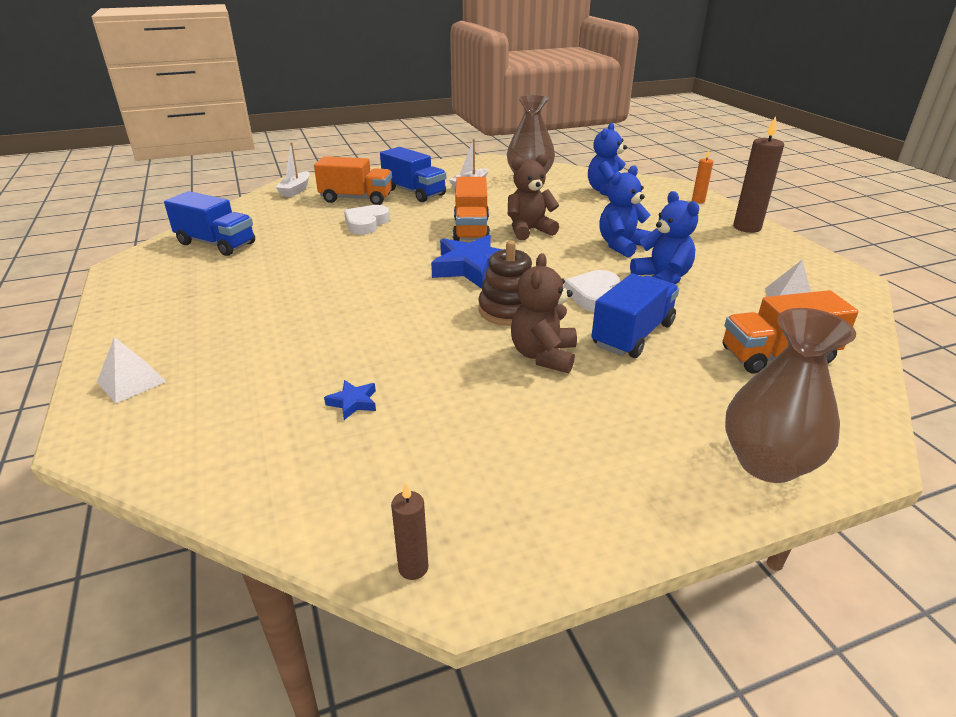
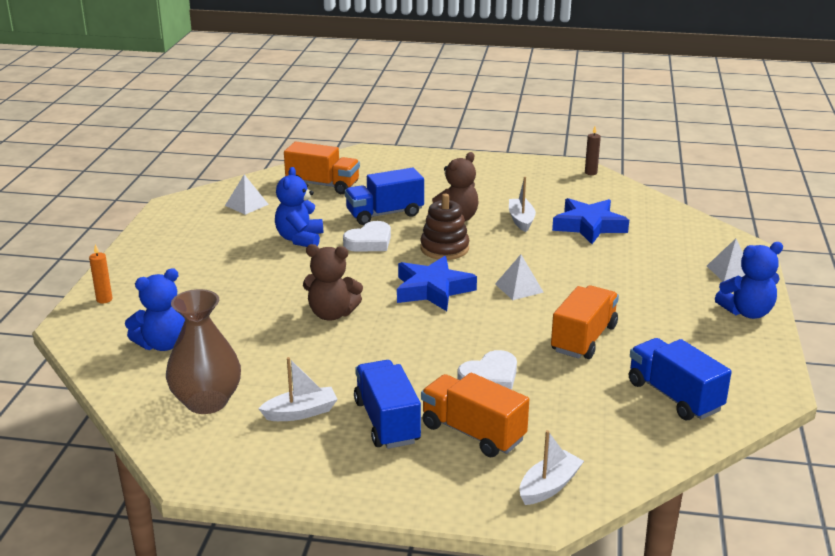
camera: 150 degrees left, 5 degrees down
blue star [324,380,376,420] -> blue star [552,198,629,244], size x2.27
orange truck [453,177,490,241] -> orange truck moved to [551,286,619,359]
blue teddy bear [599,165,651,257] -> blue teddy bear moved to [715,242,783,319]
brown vase [725,308,856,483] -> none
brown candle [733,116,784,233] -> none
none -> white pyramid [495,254,544,300]
none -> white boat [509,177,536,232]

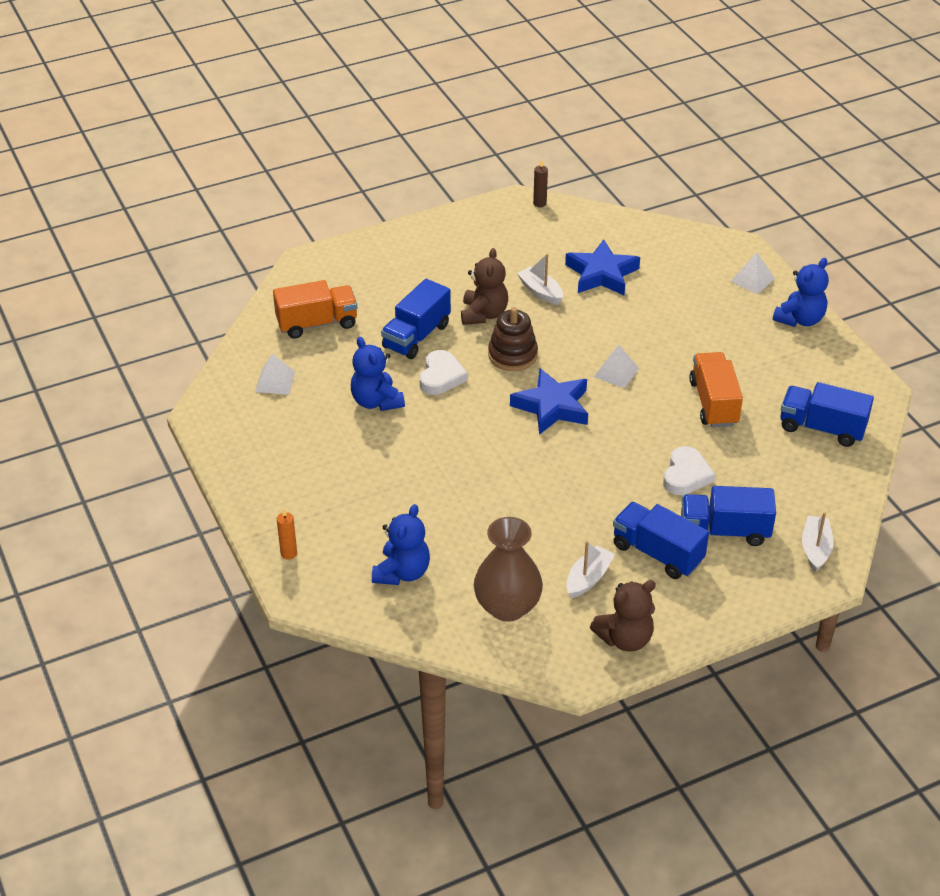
camera: 35 degrees left, 15 degrees up
brown teddy bear [303,244,363,321] -> brown teddy bear moved to [590,580,656,651]
orange truck [421,373,529,457] -> blue truck [681,486,776,546]

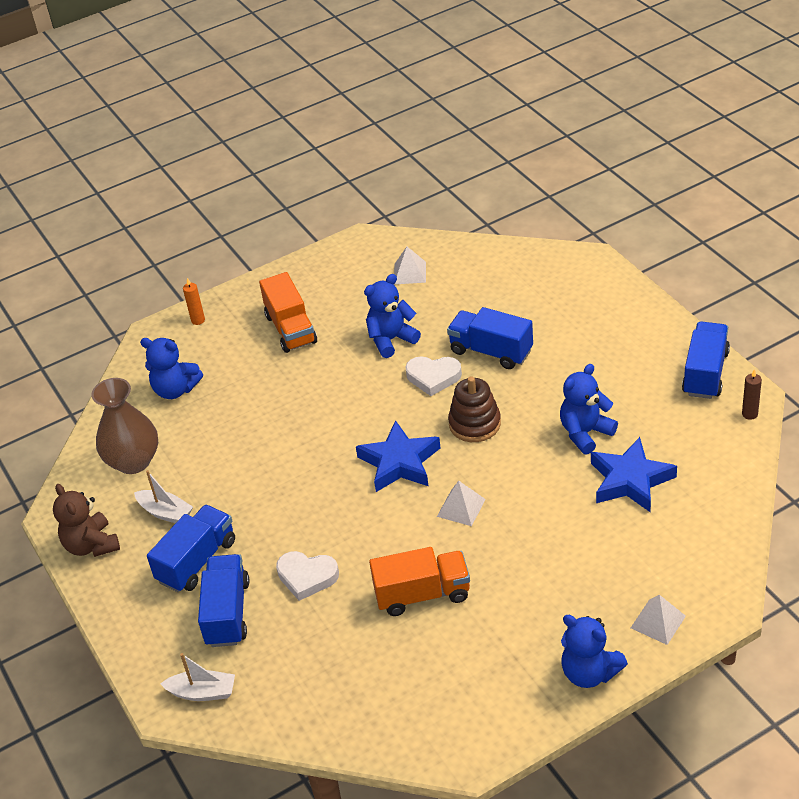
camera: 90 degrees right, 0 degrees up
orange truck [273,280,358,339] -> orange truck moved to [259,272,317,353]
brown teddy bear [461,248,508,325] -> none
white boat [517,254,563,305] -> blue teddy bear [560,364,618,454]
blue truck [780,382,874,447] -> blue truck moved to [682,321,730,399]

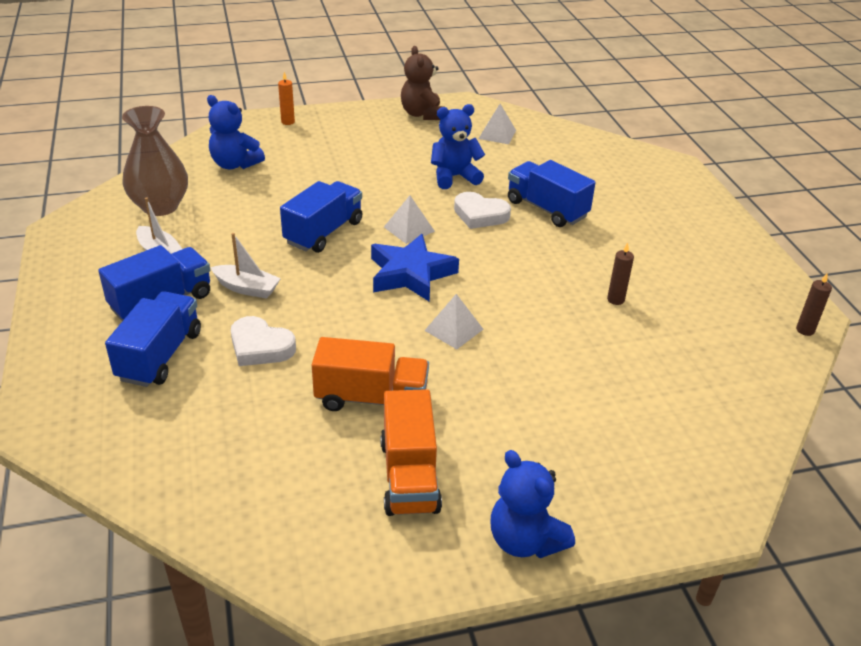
camera: 10 degrees right, 5 degrees down
brown teddy bear [53,484,120,557] -> brown teddy bear moved to [401,46,444,120]
white boat [160,653,235,701] -> white boat moved to [211,233,281,299]
orange truck [259,272,317,353] -> orange truck moved to [380,389,442,516]
brown stacking toy [448,376,501,442] -> none
blue teddy bear [560,364,618,454] -> brown candle [607,242,634,305]
blue star [591,437,677,512] -> none
white pyramid [631,595,686,645] -> white pyramid moved to [384,195,435,244]
blue truck [682,321,730,399] -> blue truck moved to [280,181,362,253]

